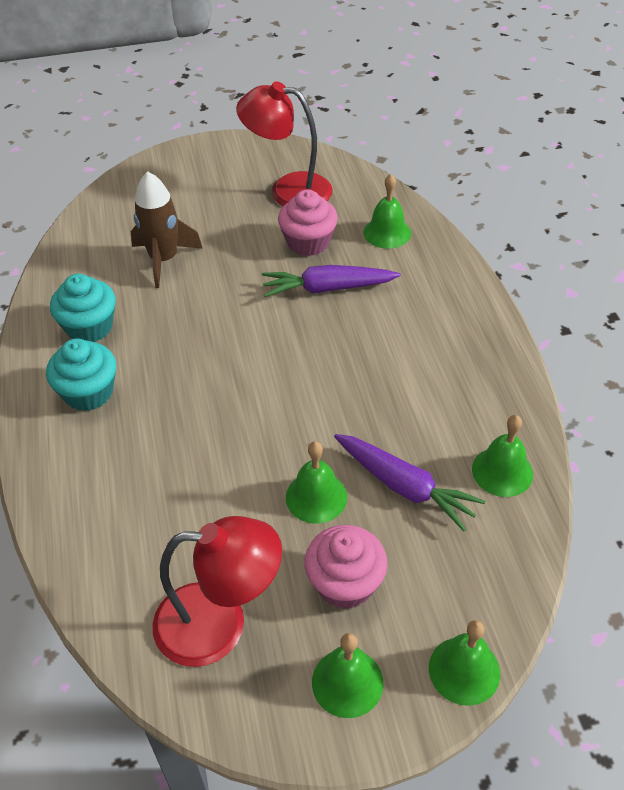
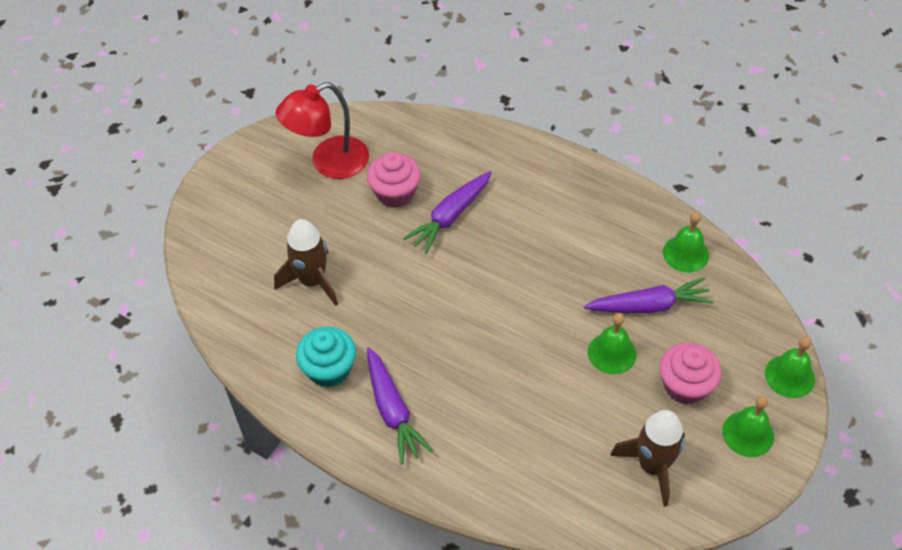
camera: 45 degrees left, 5 degrees up
turquoise cupcake [46,338,116,411] -> purple carrot [367,347,433,464]
red lamp [153,516,282,667] -> brown rocket [610,410,685,507]
green bell [363,174,411,249] -> none

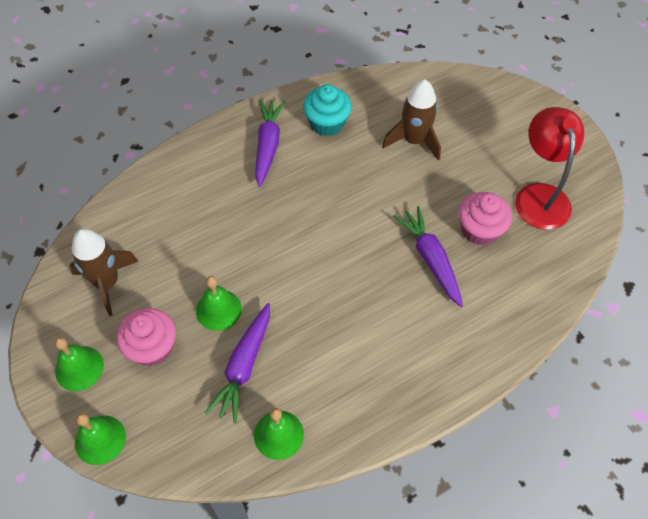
camera: 115 degrees right, 5 degrees up
purple carrot [367,347,433,464] -> purple carrot turned 90 degrees clockwise [255,99,285,187]

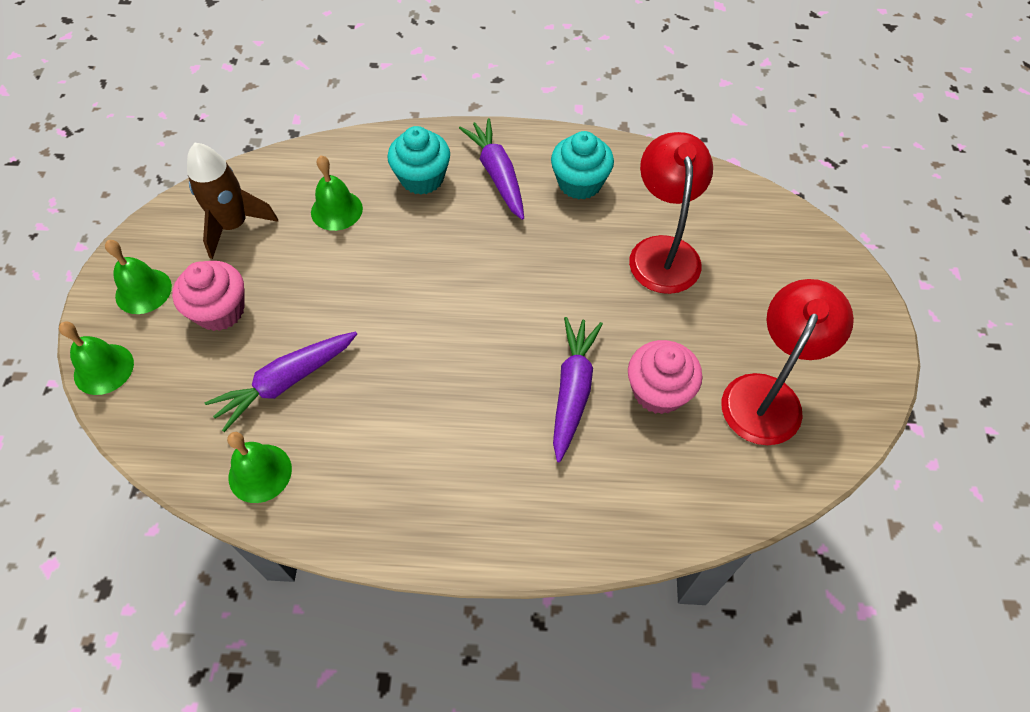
camera: 35 degrees right, 0 degrees up
green bell [196,276,242,331] -> green bell moved to [311,156,363,231]
purple carrot [255,99,285,187] -> purple carrot turned 60 degrees counterclockwise [459,118,524,220]
brown rocket [382,79,441,161] -> red lamp [629,132,713,294]
none -> turquoise cupcake [387,126,450,195]

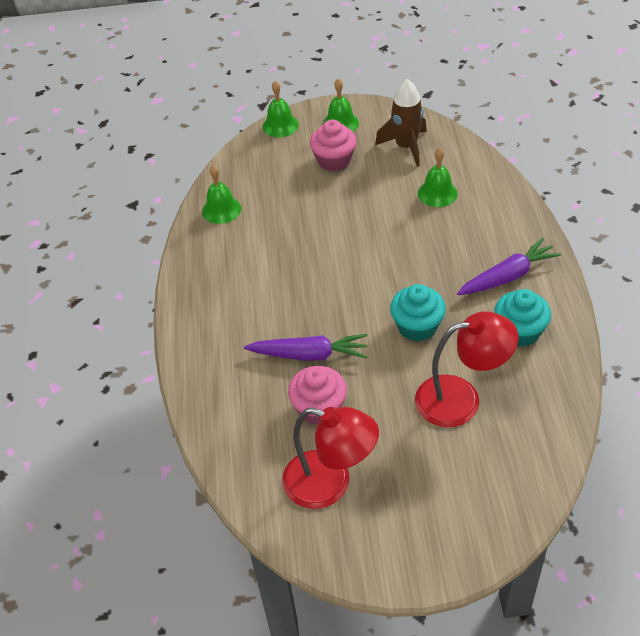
camera: 85 degrees right, 10 degrees down
purple carrot [205,331,357,432] -> none
turquoise cupcake [387,126,450,195] -> turquoise cupcake moved to [390,284,446,342]

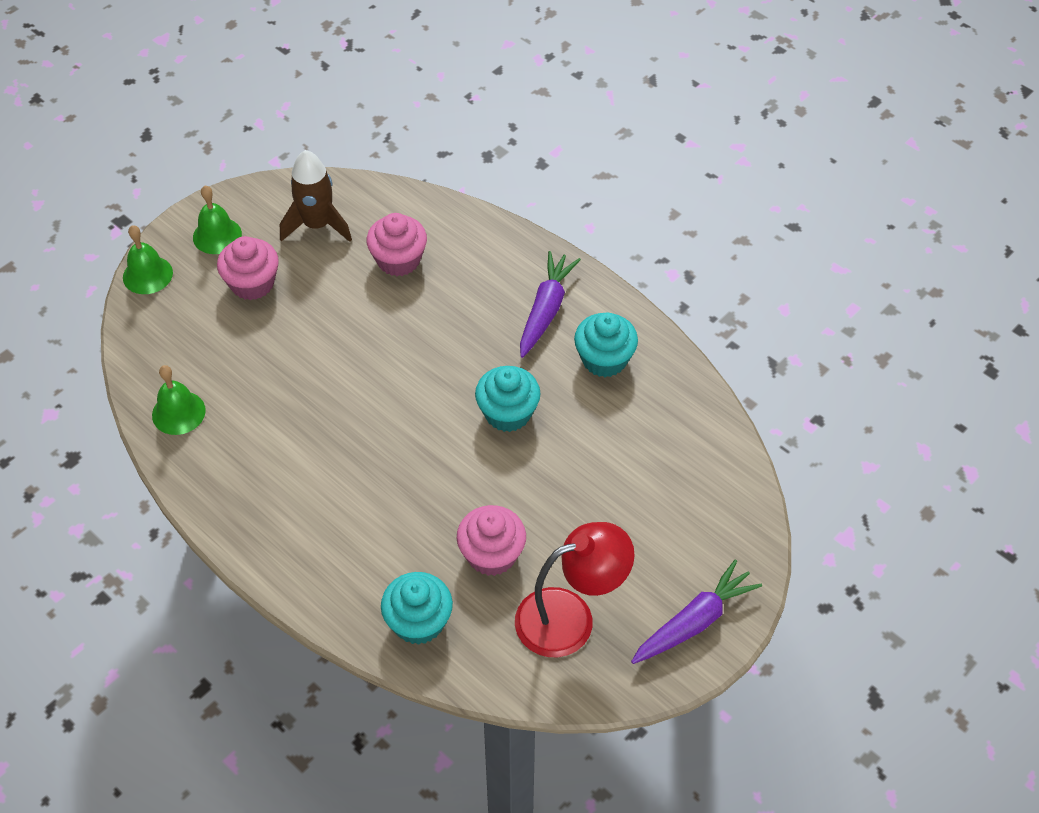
camera: 45 degrees left, 5 degrees up
purple carrot [244,334,368,361] -> purple carrot moved to [631,559,762,664]
red lamp [415,311,518,427] -> none
green bell [418,148,458,207] -> pink cupcake [366,213,427,276]
none -> turquoise cupcake [381,572,453,645]

